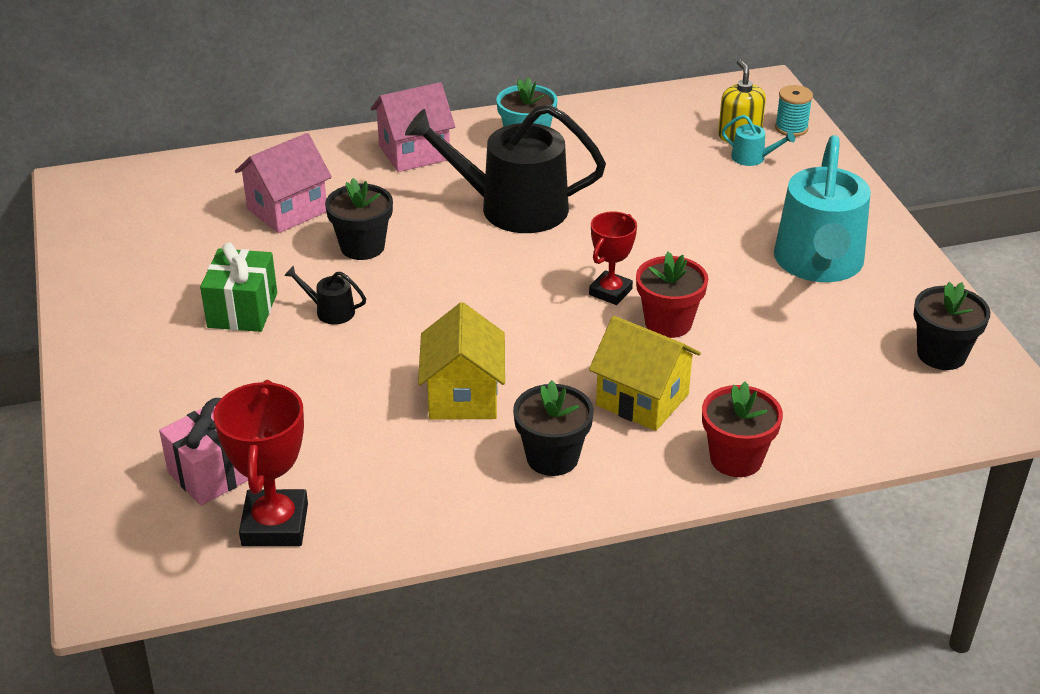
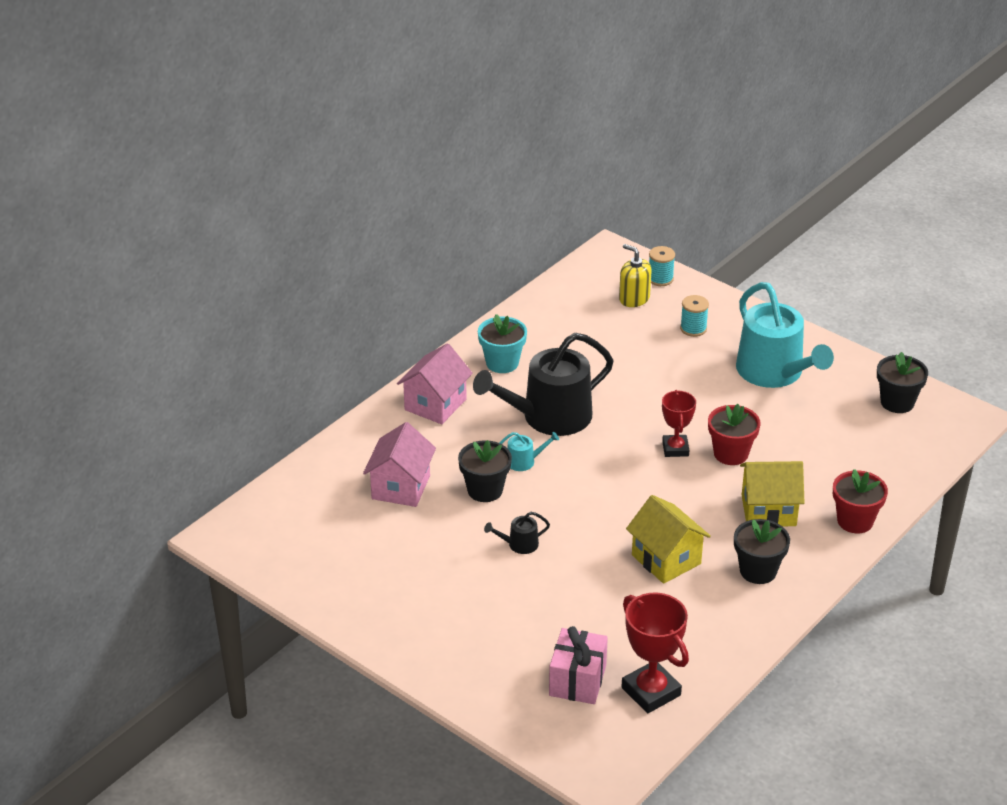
camera: 35 degrees left, 0 degrees up
green gift [200,242,277,332] -> none
turquoise watering can [722,115,795,166] -> turquoise watering can moved to [500,432,559,471]
none -> turquoise spool [680,295,709,337]

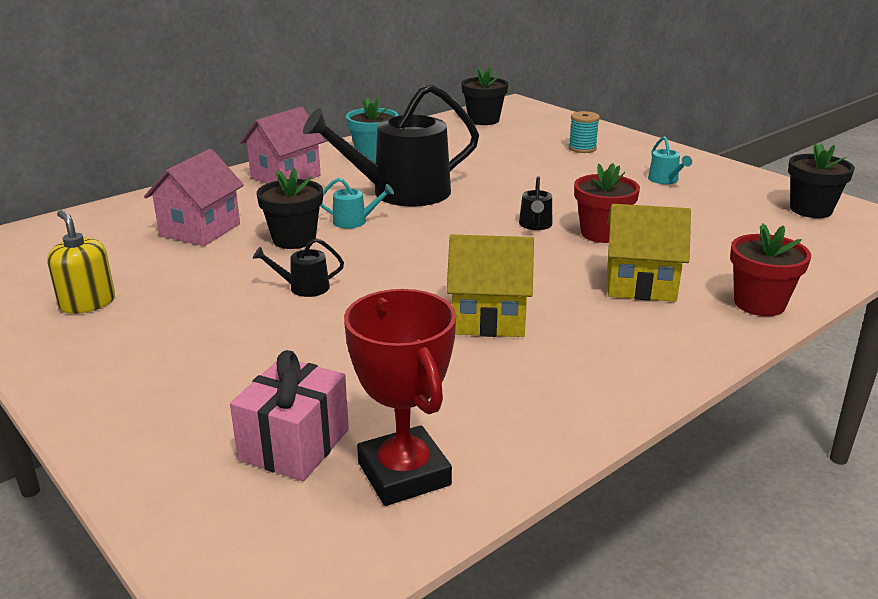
camera: 10 degrees right, 10 degrees down
yellow soap dispenser [619,244,651,307] -> yellow soap dispenser moved to [47,210,115,314]
yellow house [626,495,711,584] -> yellow house turned 60 degrees counterclockwise [447,234,534,337]
turquoise spool [649,246,675,286] -> none
red trophy [662,390,696,457] -> black watering can [519,176,552,230]
black flower pot [734,519,790,584] -> black flower pot moved to [461,67,508,125]
turquoise watering can [736,282,834,388] -> turquoise watering can [648,136,692,184], size x0.40

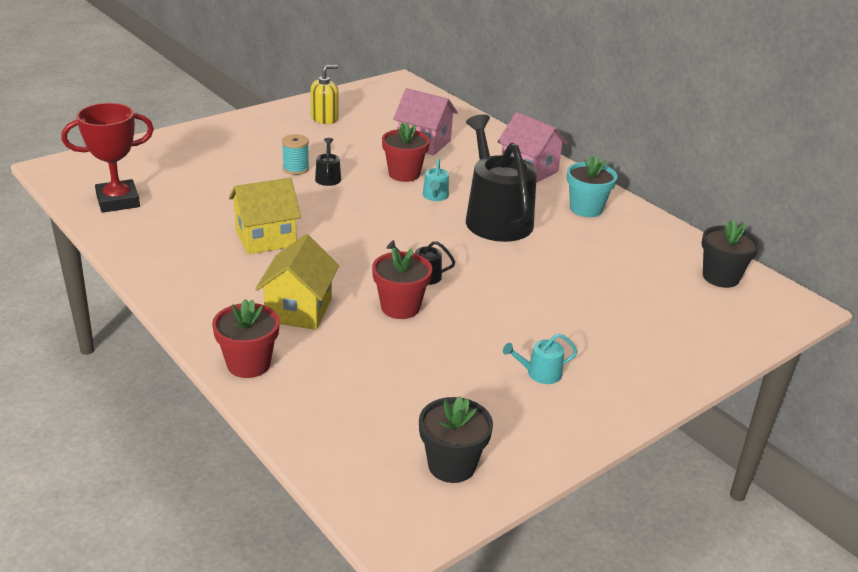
camera: 90 degrees right, 5 degrees up
pink gift [230,350,349,481] -> none
black flower pot [257,168,323,249] -> red flower pot [382,122,430,182]
yellow house [447,234,534,337] -> yellow house turned 60 degrees clockwise [229,178,301,255]
turquoise spool [569,111,600,153] -> turquoise spool moved to [282,134,309,175]

